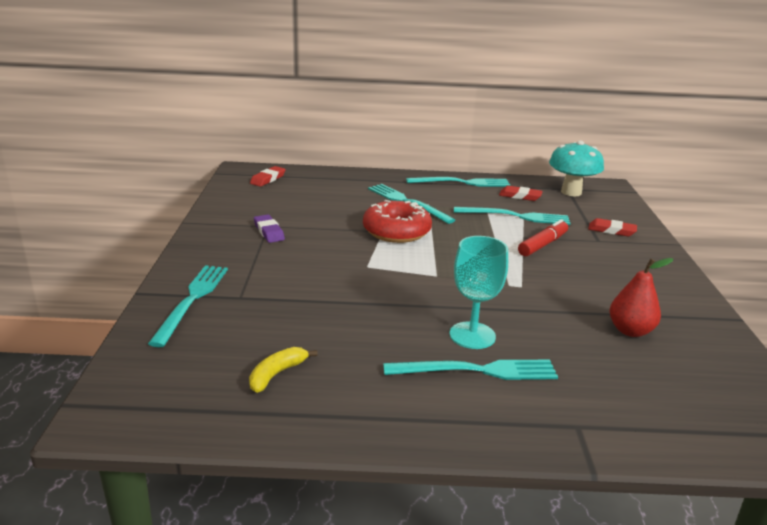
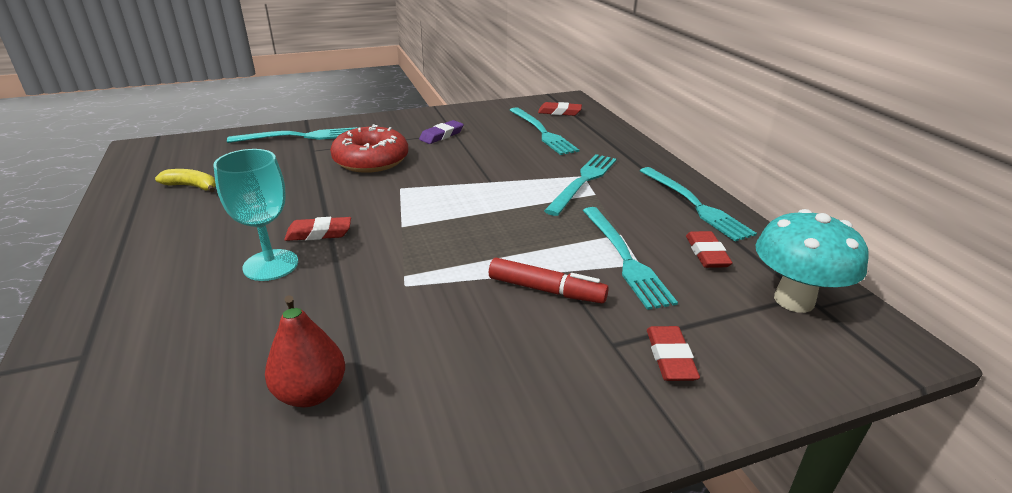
camera: 70 degrees right, 5 degrees up
red donut [363,200,432,243] -> red donut moved to [330,124,408,173]
turquoise fork [383,360,558,380] -> turquoise fork moved to [510,107,579,155]
none -> red eraser [284,217,351,241]

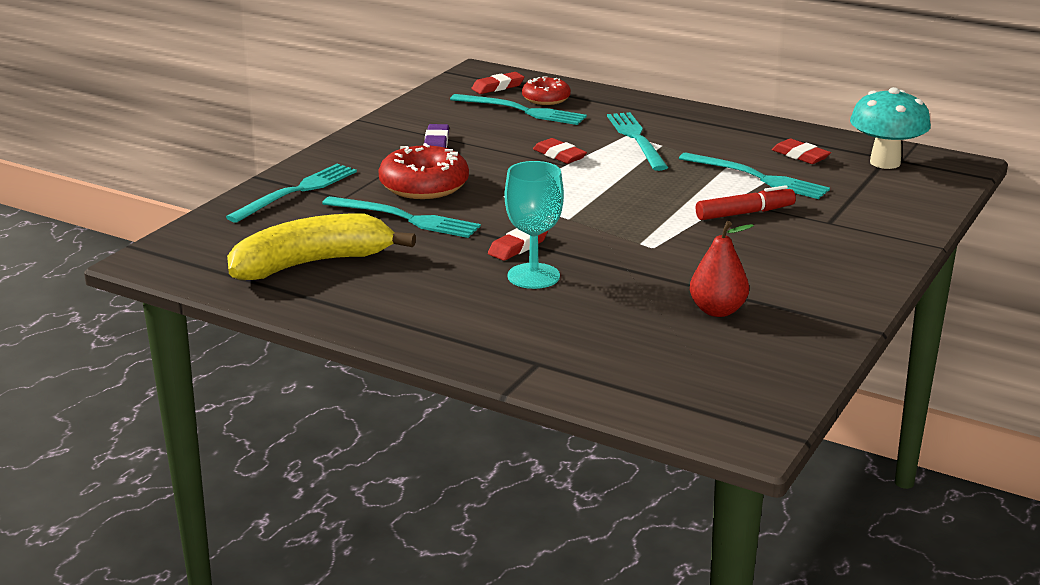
camera: 40 degrees left, 5 degrees down
yellow banana [155,169,216,193] -> yellow banana [227,214,416,280], size x2.22
turquoise fork [640,167,757,242] -> turquoise fork moved to [322,196,481,238]
red eraser [647,326,700,381] -> red eraser moved to [533,138,587,164]
none -> red donut [522,76,571,105]

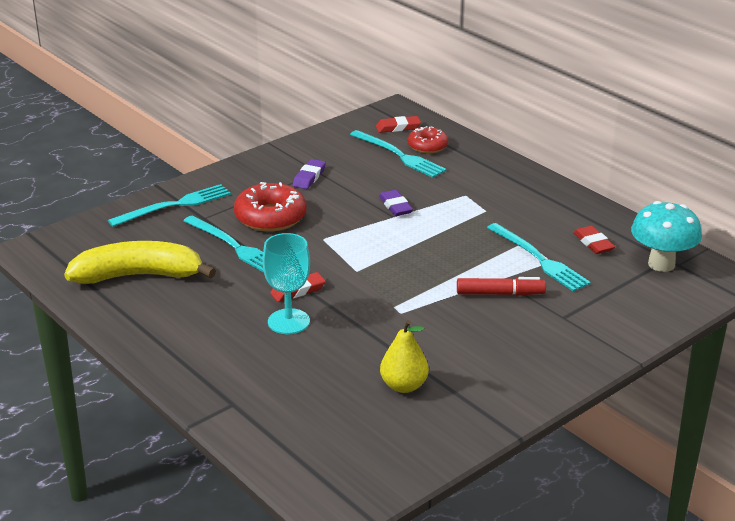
camera: 20 degrees right, 5 degrees up
red eraser [533,138,587,164] -> purple eraser [379,190,413,216]
turquoise fork [607,112,668,171] -> none
red pear [690,221,754,317] -> yellow pear [380,320,429,393]

